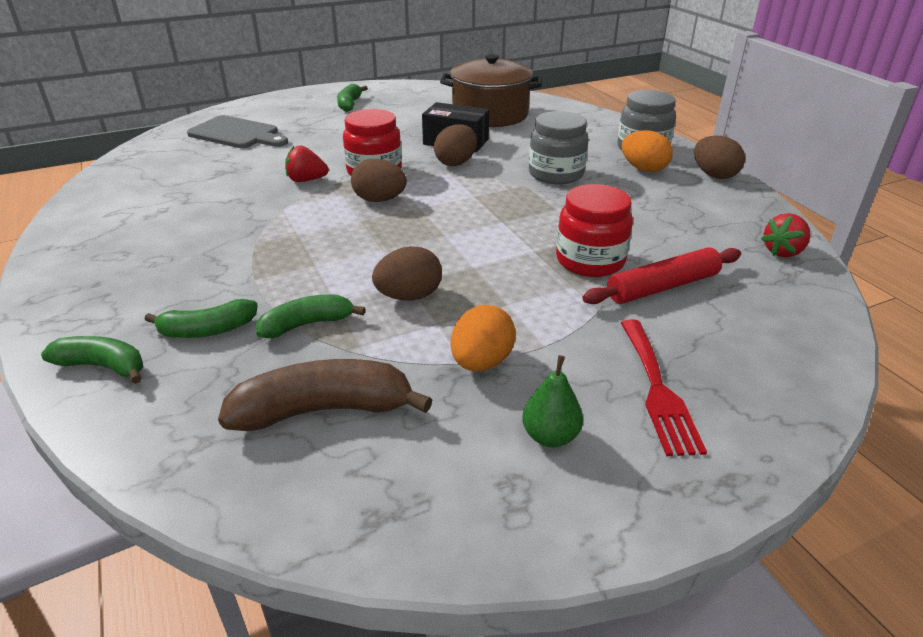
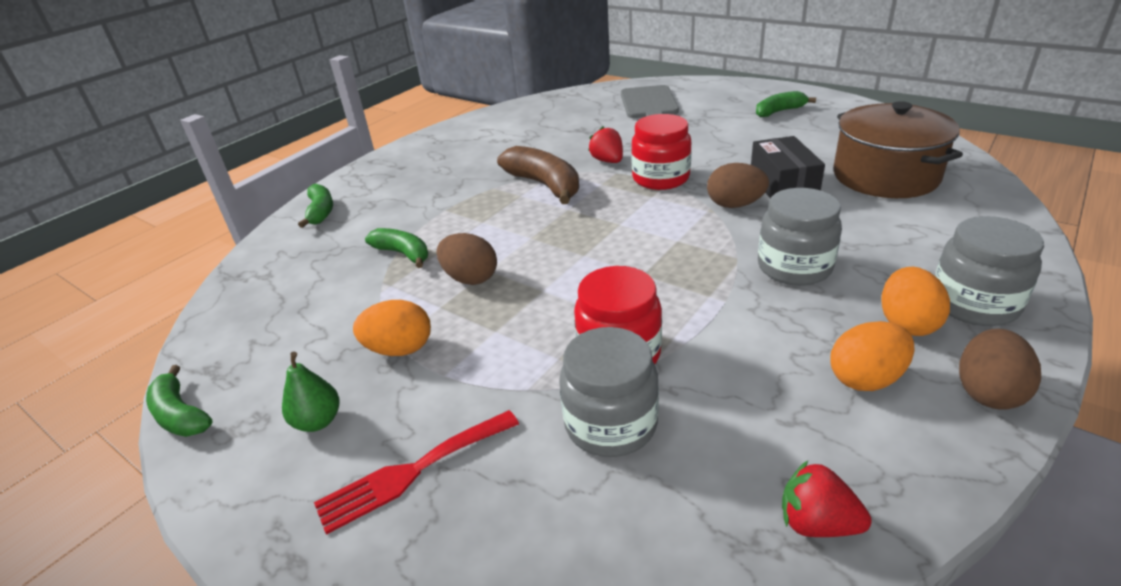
camera: 65 degrees right, 0 degrees up
green banana [145,299,258,338] -> green banana moved to [146,365,212,437]
brown banana [218,359,432,431] -> brown banana moved to [497,146,579,204]
brown egg [351,159,407,202] -> none
red rolling pin [582,247,741,304] -> grey jar [559,327,659,457]
none -> orange egg [830,321,915,391]

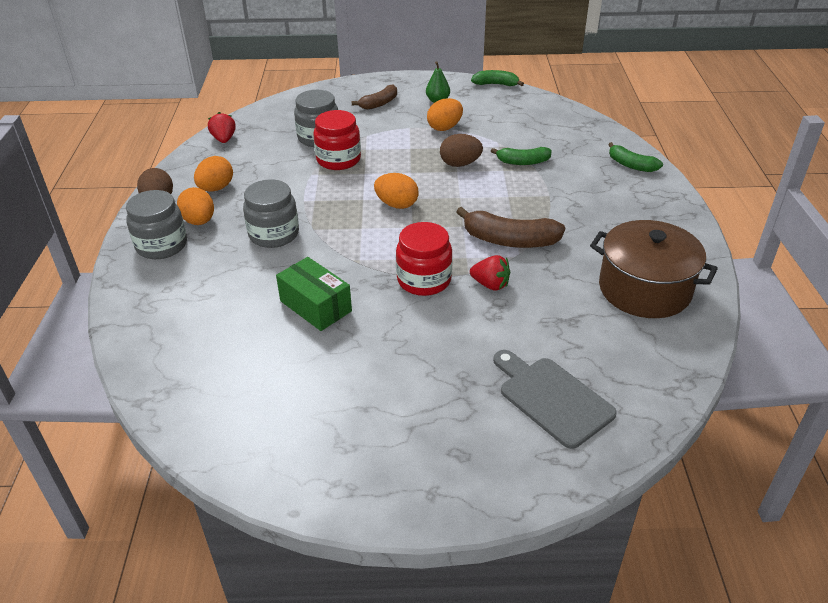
camera: 140 degrees right, 5 degrees up
red fork [314,410,519,535] -> brown banana [352,85,397,110]
brown egg [707,163,769,208] -> none
black box [751,136,825,199] -> green box [276,257,352,331]
green banana [756,91,816,117] -> none
red strawberry [782,461,872,537] -> red strawberry turned 90 degrees counterclockwise [208,112,236,143]
brown pot [833,101,963,198] -> brown pot moved to [590,220,718,318]
none -> orange egg [374,173,419,209]

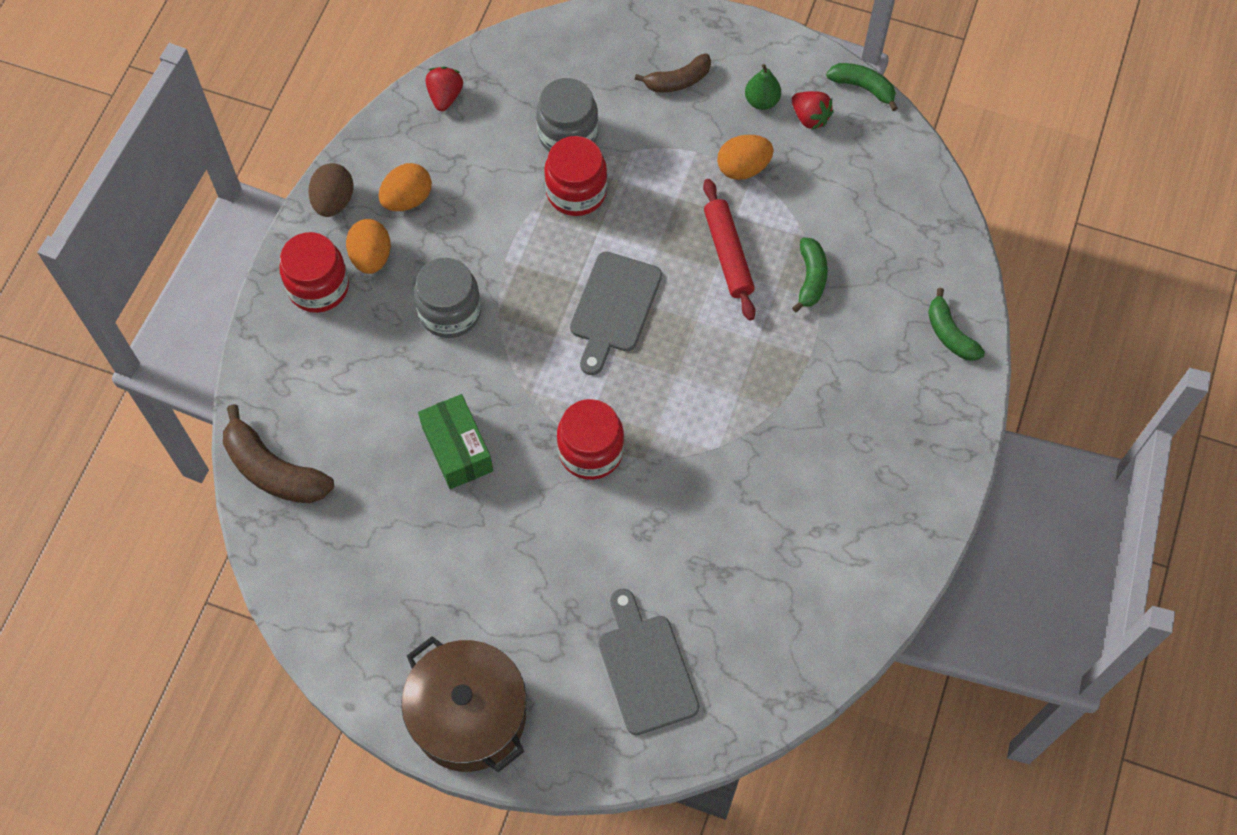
camera: 20 degrees right, 25 degrees up
grey jar [126,190,187,259] -> red jar [279,232,349,313]
orange egg [374,173,419,209] -> grey cutting board [570,251,662,375]
brown egg [440,134,483,167] -> red rolling pin [703,179,756,321]
brown banana [456,207,565,248] -> brown banana moved to [223,404,334,504]
red strawberry [470,255,510,291] -> red strawberry moved to [792,91,834,130]
green banana [491,147,552,165] -> green banana turned 105 degrees counterclockwise [792,237,828,313]
brown pot [590,220,718,318] -> brown pot moved to [401,636,527,772]

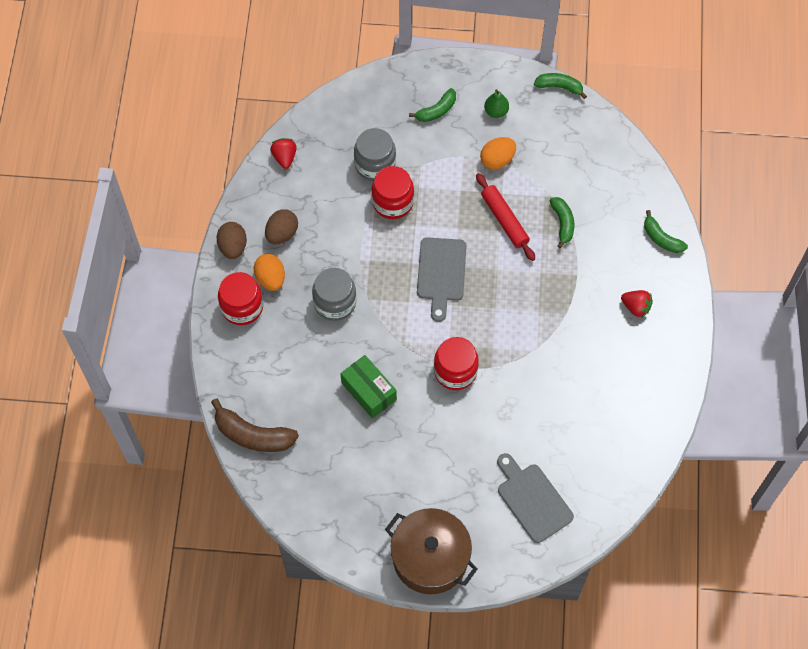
camera: 15 degrees left, 0 degrees up
orange egg [379,163,432,211] -> brown egg [265,209,298,244]
brown banana [635,54,711,92] -> green banana [409,88,456,122]
red strawberry [792,91,834,130] -> red strawberry moved to [621,290,653,318]

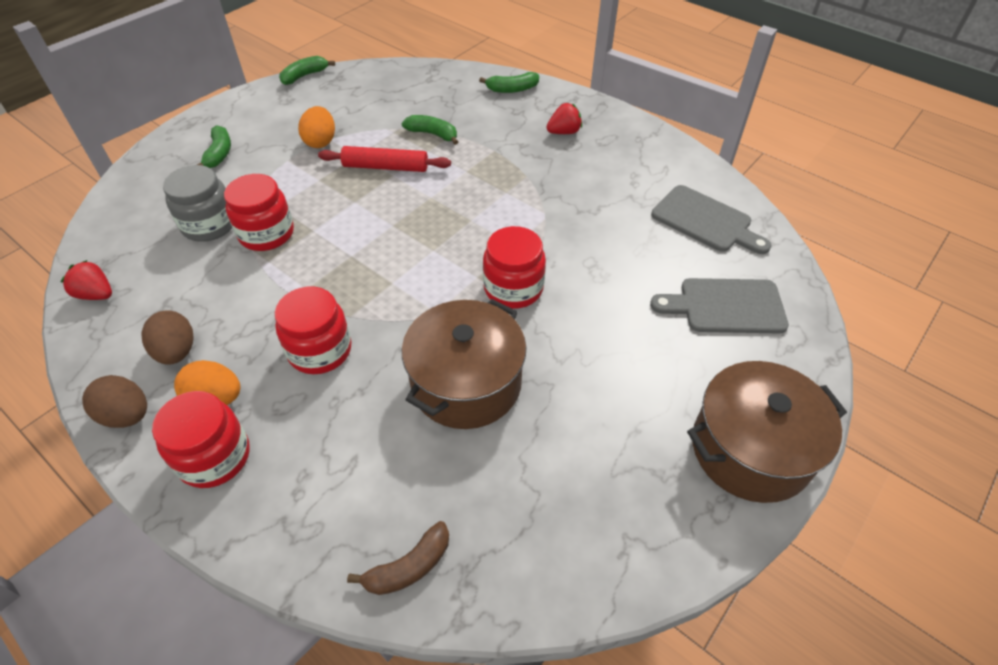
camera: 55 degrees left, 15 degrees down
brown banana [211,398,299,452] -> brown banana [347,521,449,595], size x0.63
grey jar [312,268,356,321] -> red jar [275,286,351,374]
green box [341,355,397,419] -> brown pot [402,299,526,429]
grey cutting board [417,237,467,322] -> grey cutting board moved to [651,185,772,254]
green pear [484,89,509,118] -> none

